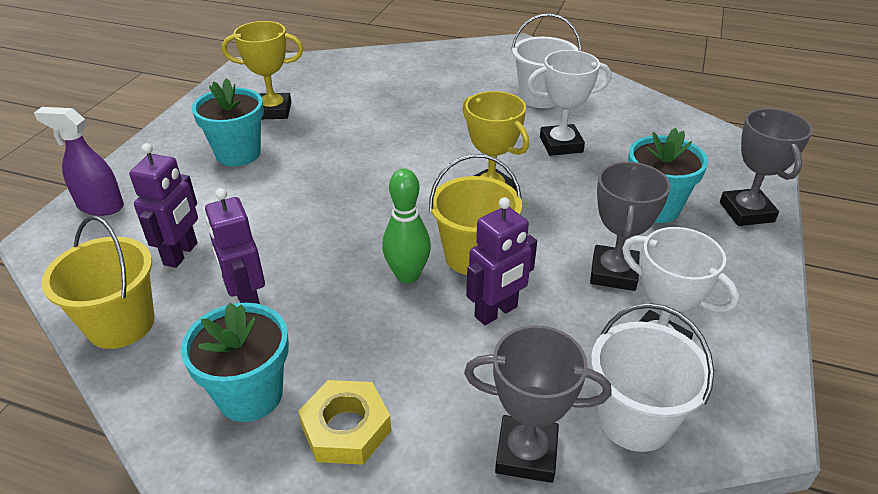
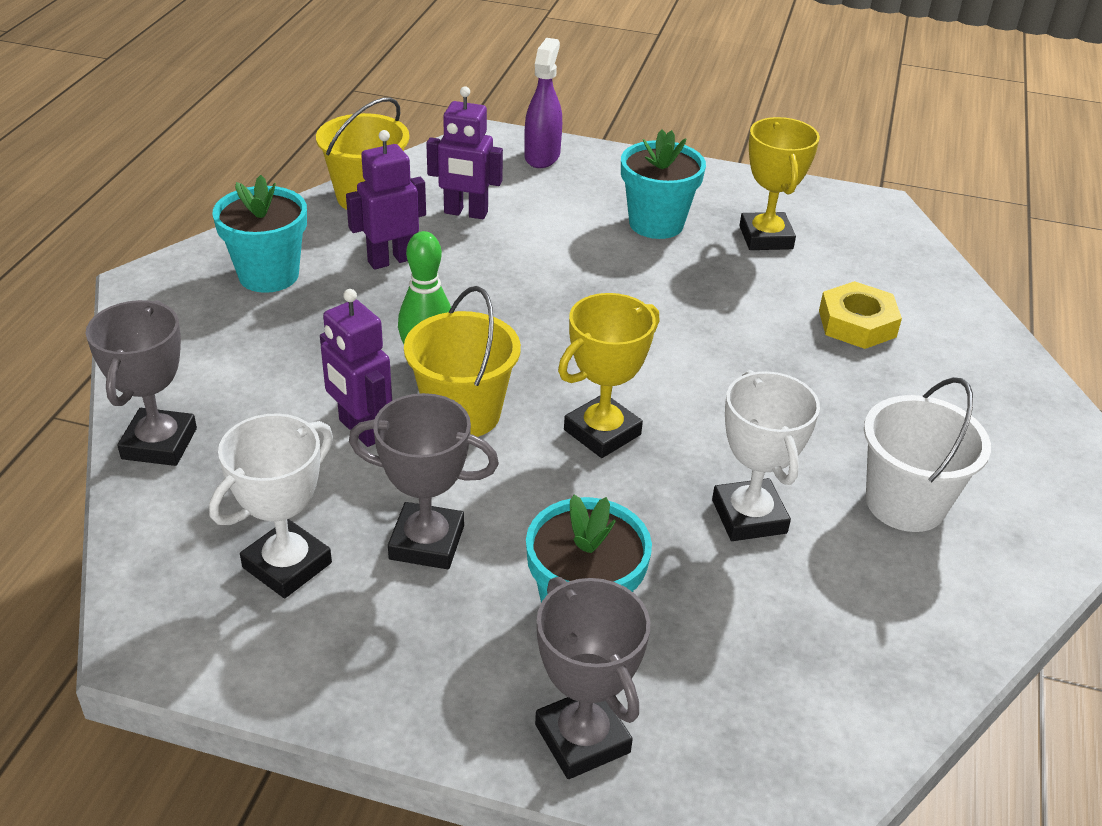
camera: 85 degrees right, 0 degrees up
yellow nut [298,380,391,465] -> yellow nut moved to [819,281,902,349]
white bucket [591,303,714,452] -> none
grey trophy [720,108,813,226] -> grey trophy turned 75 degrees clockwise [535,577,650,779]

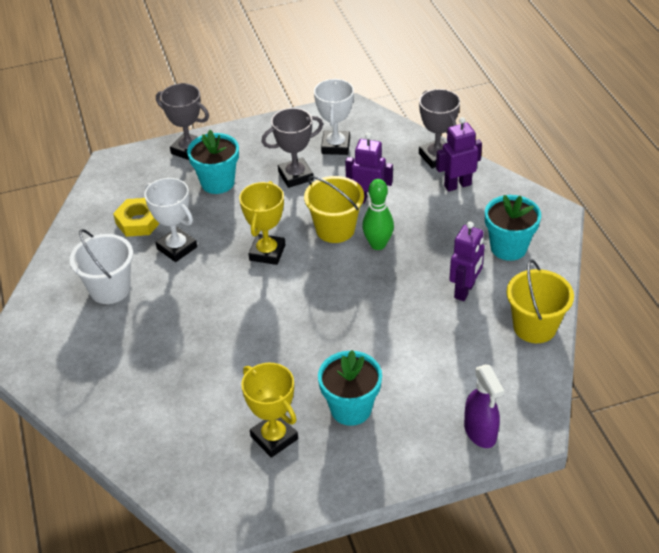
camera: 150 degrees right, 5 degrees up
purple robot [426,87,503,219] -> purple robot moved to [436,117,482,192]
yellow nut [819,281,902,349] -> yellow nut moved to [113,198,160,237]

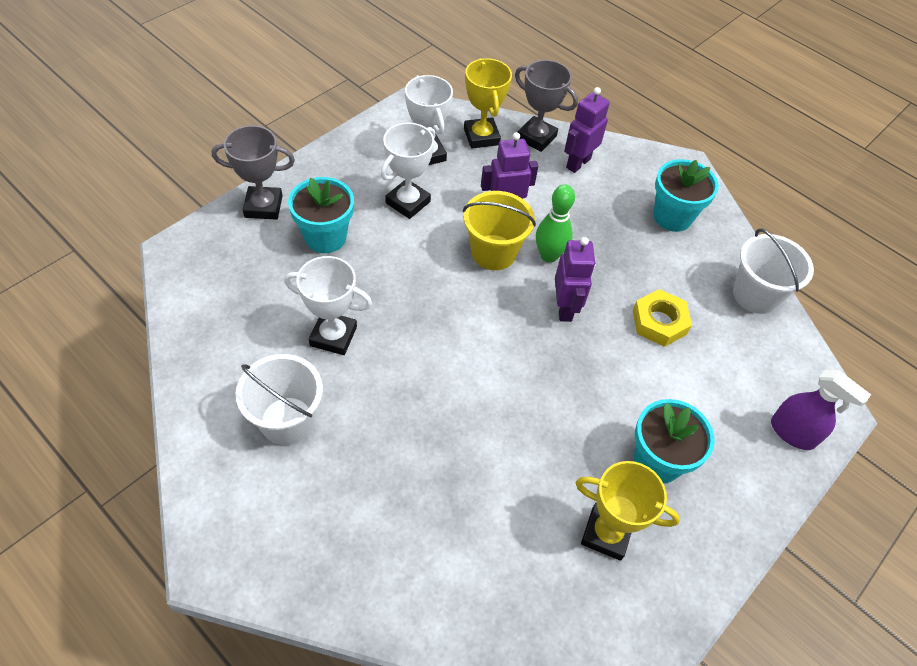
camera: 35 degrees left, 10 degrees up
yellow nut [113,198,160,237] -> yellow nut moved to [633,289,692,347]
yellow trophy [239,181,285,265] -> yellow trophy moved to [464,58,512,149]
grey trophy [262,108,323,188] -> white trophy [381,123,435,219]
purple robot [449,222,485,301] -> purple robot moved to [555,237,595,322]
yellow bucket [506,260,574,343] -> white bucket [733,229,814,314]

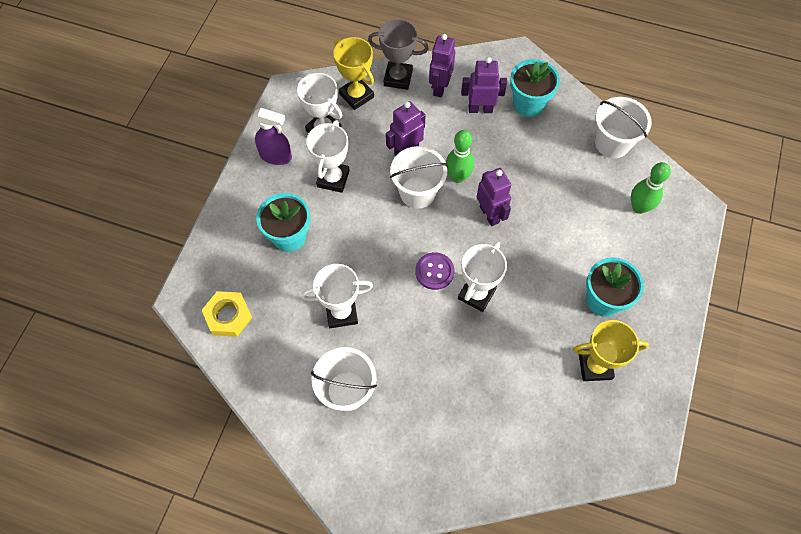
camera: 20 degrees left, 10 degrees up
grey trophy [212,125,295,220] -> none
yellow bucket [463,191,536,270] -> white bucket [390,146,448,209]
yellow nut [633,289,692,347] -> yellow nut moved to [202,291,252,337]
purple spray bottle [771,370,871,450] -> purple spray bottle moved to [253,108,292,165]
none -> purple button [415,252,454,290]
none -> white trophy [458,241,507,312]
none -> purple robot [461,57,507,113]
none -> green bowling pin [631,162,671,214]

